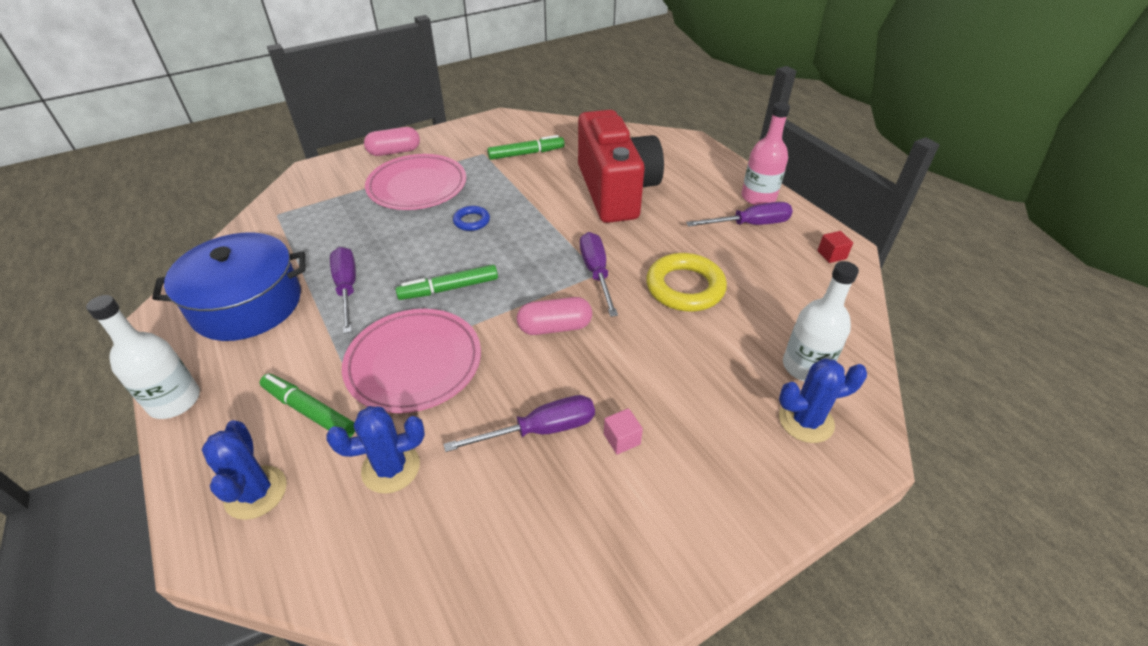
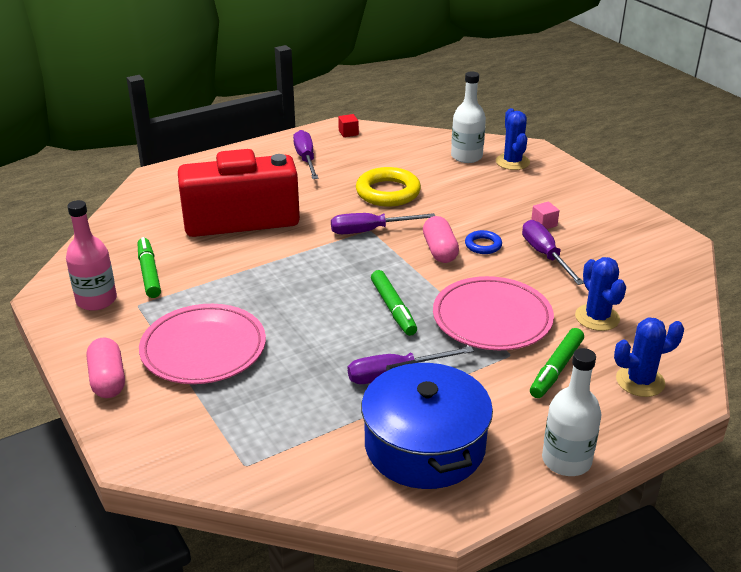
camera: 90 degrees left, 10 degrees down
blue ring [453,206,490,231] -> blue ring moved to [465,230,502,254]
pink bottle [741,102,790,205] -> pink bottle moved to [66,200,117,311]

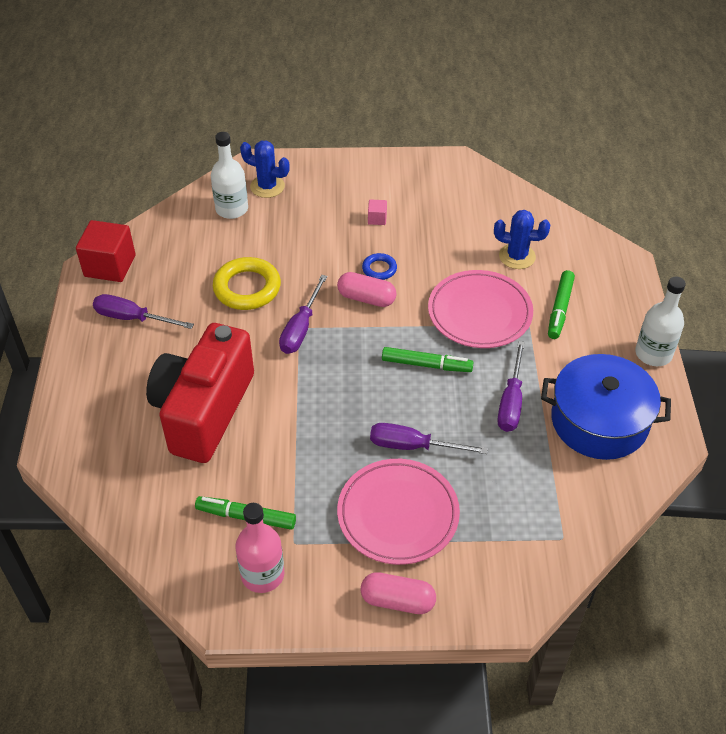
camera: 60 degrees left, 15 degrees up
red cube [338,114,359,137] -> red cube [76,220,136,282], size x2.20
purple screwdriver [522,220,584,285] -> purple screwdriver moved to [370,423,488,454]
green marker [530,328,584,398] -> green marker turned 45 degrees clockwise [548,270,575,339]
blue cactus [614,318,684,397] -> none

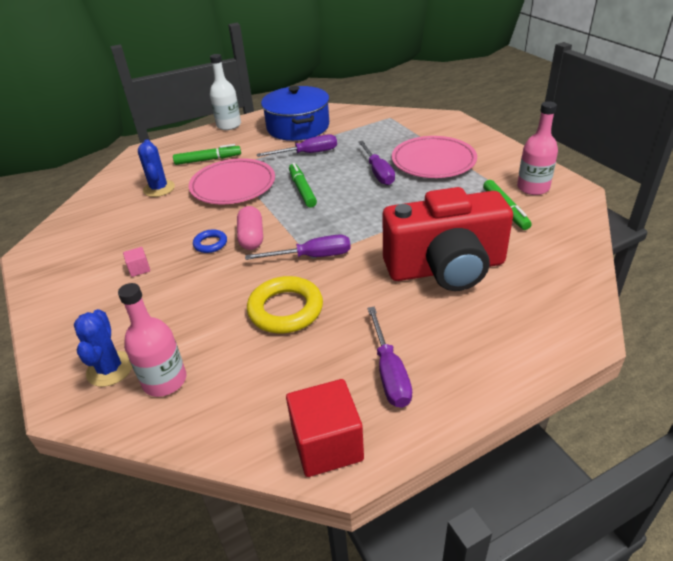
camera: 115 degrees left, 10 degrees down
white bottle [211,132,248,219] -> pink bottle [118,283,186,397]
pink capsule [360,572,436,614] -> none

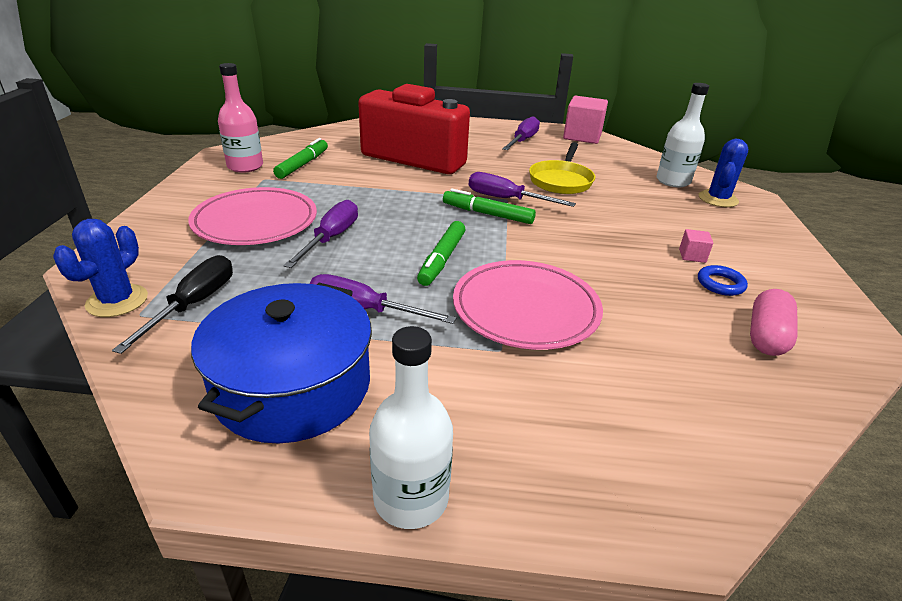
camera: 150 degrees left, 5 degrees down
pink bottle [118,283,186,397] -> white bottle [656,83,709,187]
blue cactus [138,139,175,197] -> blue cactus moved to [53,219,148,317]
green marker [173,144,241,165] -> green marker moved to [443,188,536,224]
blue ring [193,229,227,253] -> blue ring moved to [698,265,748,296]
pink capsule [237,206,263,250] -> pink capsule moved to [750,289,798,356]
yellow ring [247,276,323,333] -> yellow pan [529,142,595,194]
red cube [286,379,364,477] -> pink cube [563,96,608,144]
none -> black screwdriver [112,255,233,354]

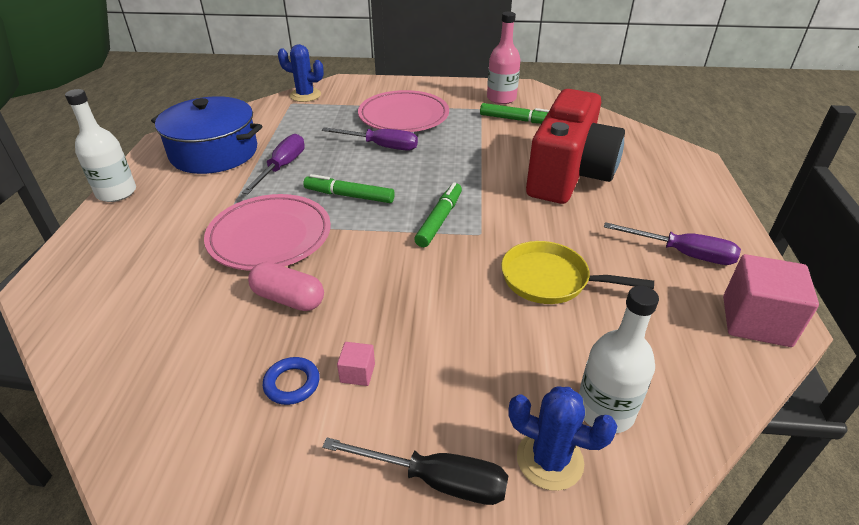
camera: 90 degrees right, 5 degrees up
black screwdriver [112,255,233,354] -> black screwdriver moved to [322,438,508,505]
purple screwdriver [469,172,576,207] -> none
pink capsule [750,289,798,356] -> pink capsule moved to [248,262,324,311]

